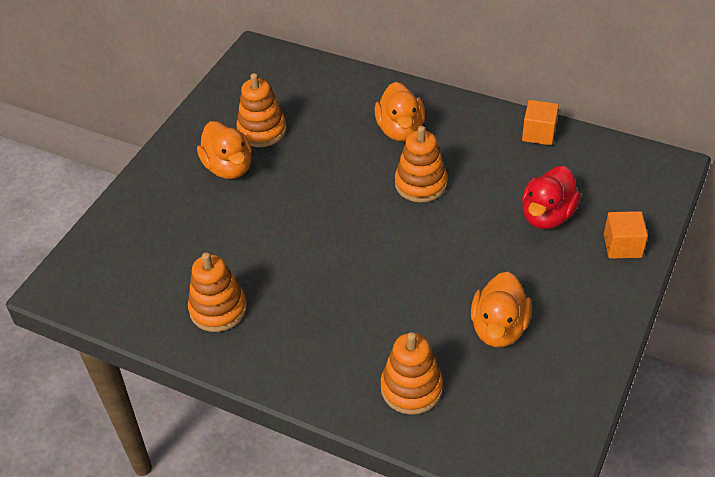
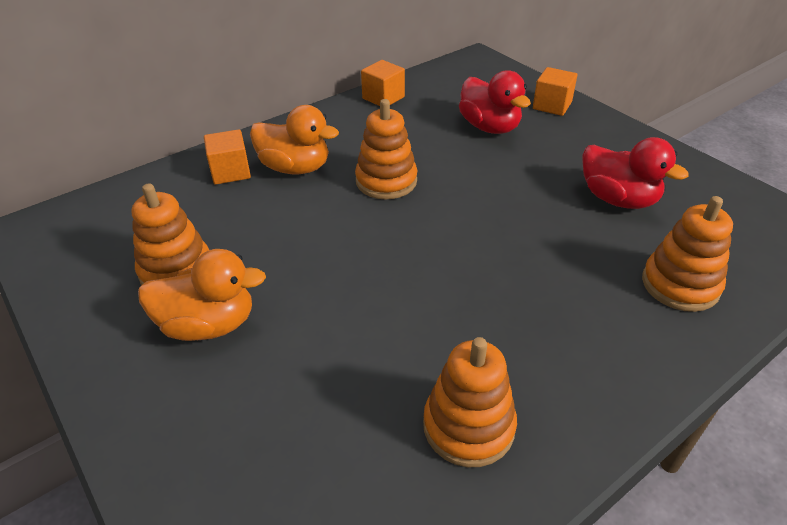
camera: 65 degrees left, 5 degrees down
orange duck [471,272,532,347] -> red duck [582,137,689,209]
none -> orange cube [204,129,251,184]

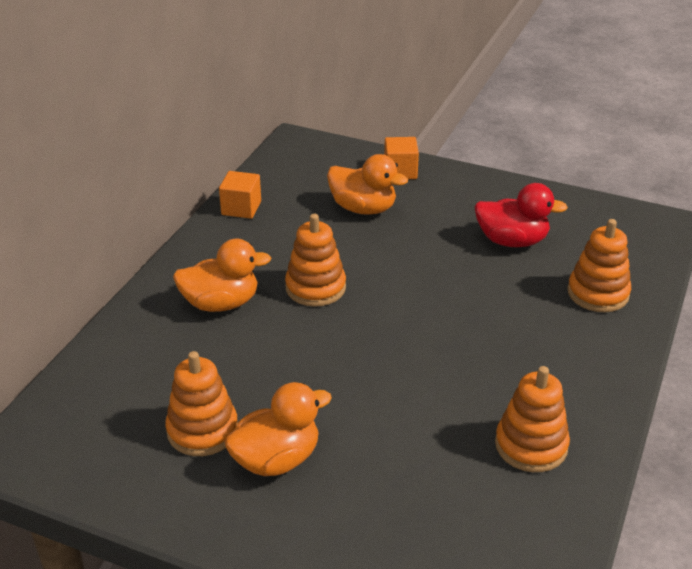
camera: 30 degrees left, 5 degrees down
orange cube [204,129,251,184] -> none
red duck [459,70,531,134] -> orange duck [327,154,408,215]

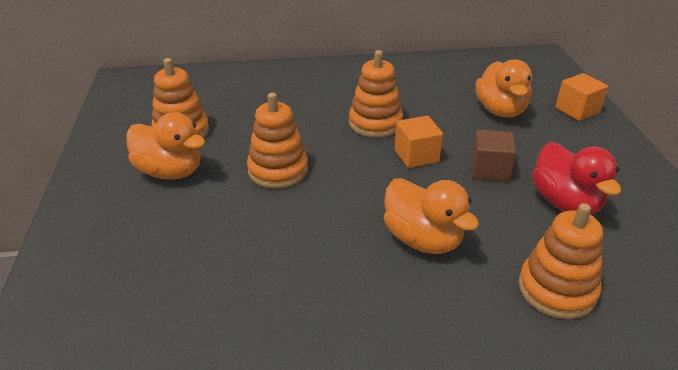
camera: 60 degrees right, 0 degrees up
orange duck [173,239,271,312] -> orange duck moved to [384,178,479,254]
orange cube [219,171,261,219] -> orange cube moved to [394,116,443,168]
orange stacking toy [495,366,570,472] -> orange stacking toy moved to [247,92,308,189]
none -> brown cube [471,129,516,182]

